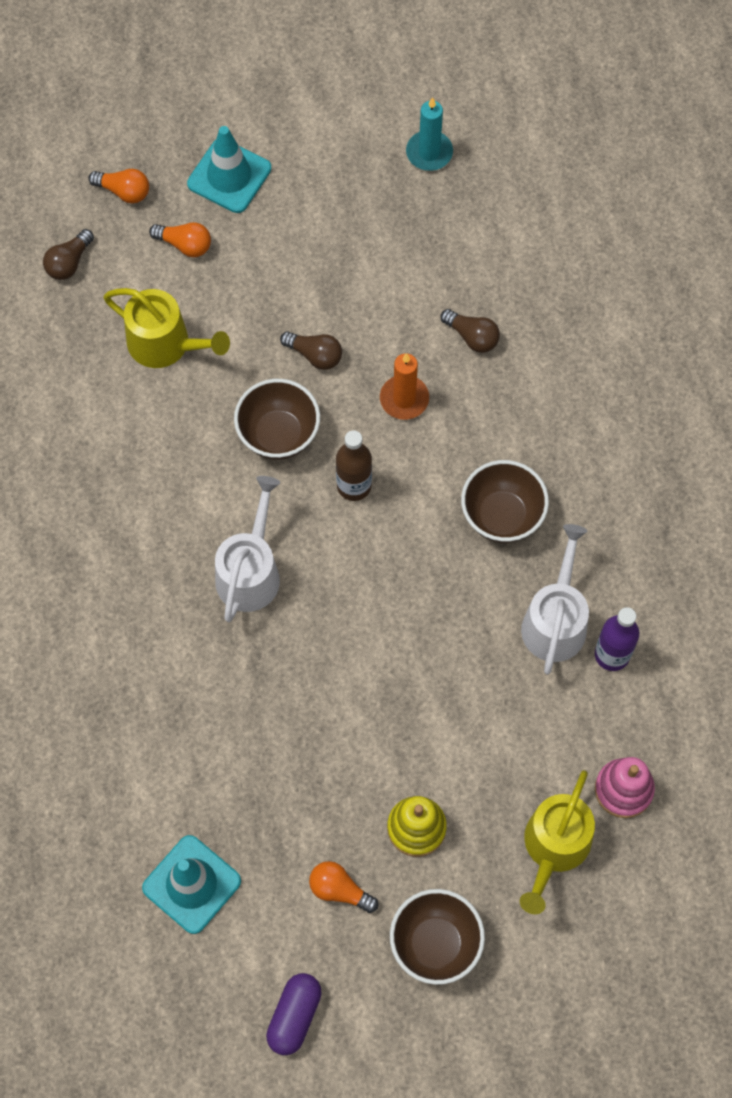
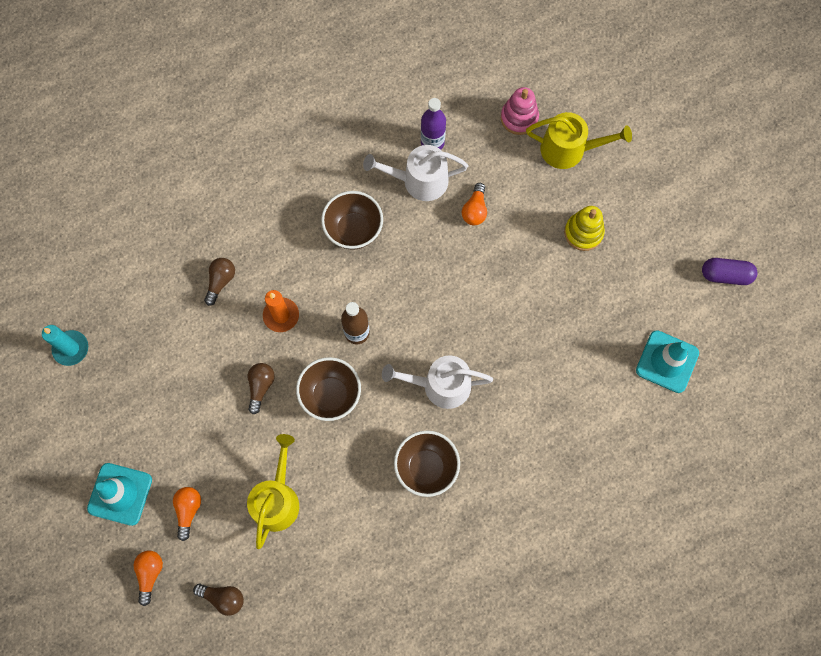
camera: 105 degrees left, 5 degrees up
orange light bulb [309,861,378,913] -> orange light bulb moved to [462,183,487,225]
brown bowl [390,889,485,985] -> brown bowl moved to [394,431,460,497]

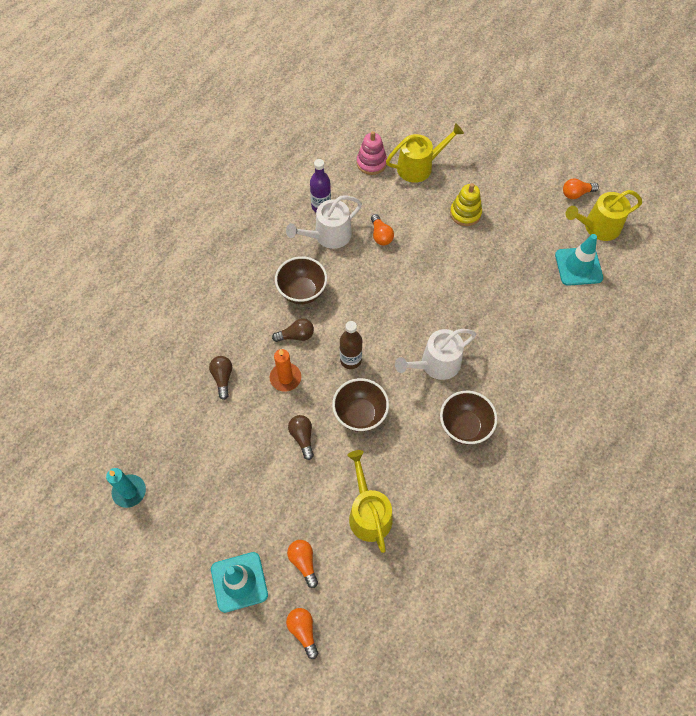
camera: 30 degrees left, 10 degrees down
brown light bulb [193,584,244,616] -> brown light bulb moved to [272,318,314,342]
purple capsule [702,258,758,285] -> orange light bulb [563,178,599,199]
none -> yellow watering can [565,190,642,241]

